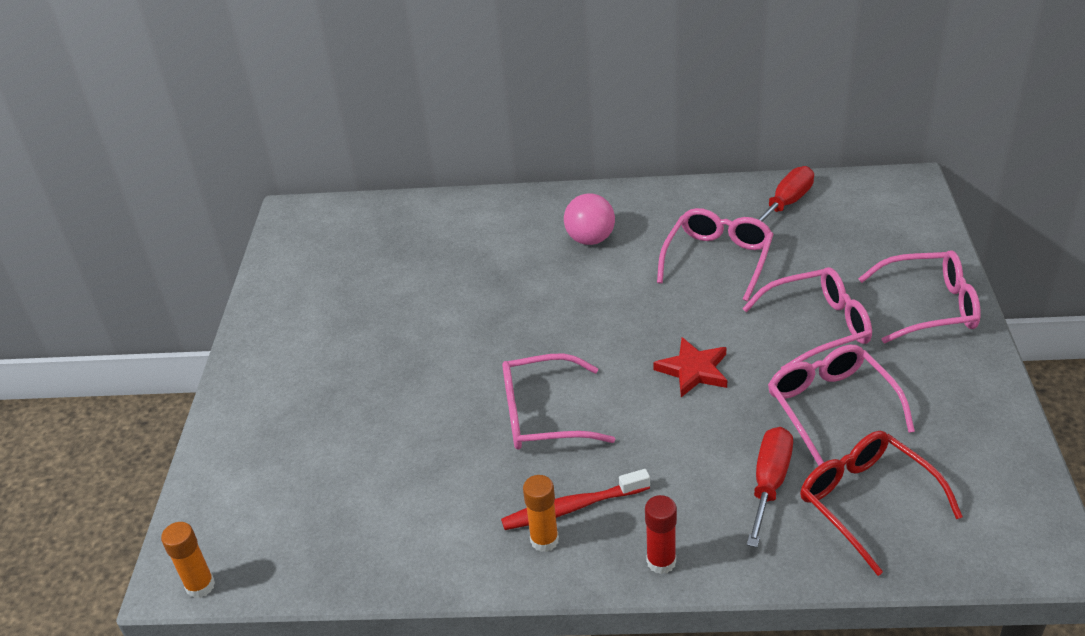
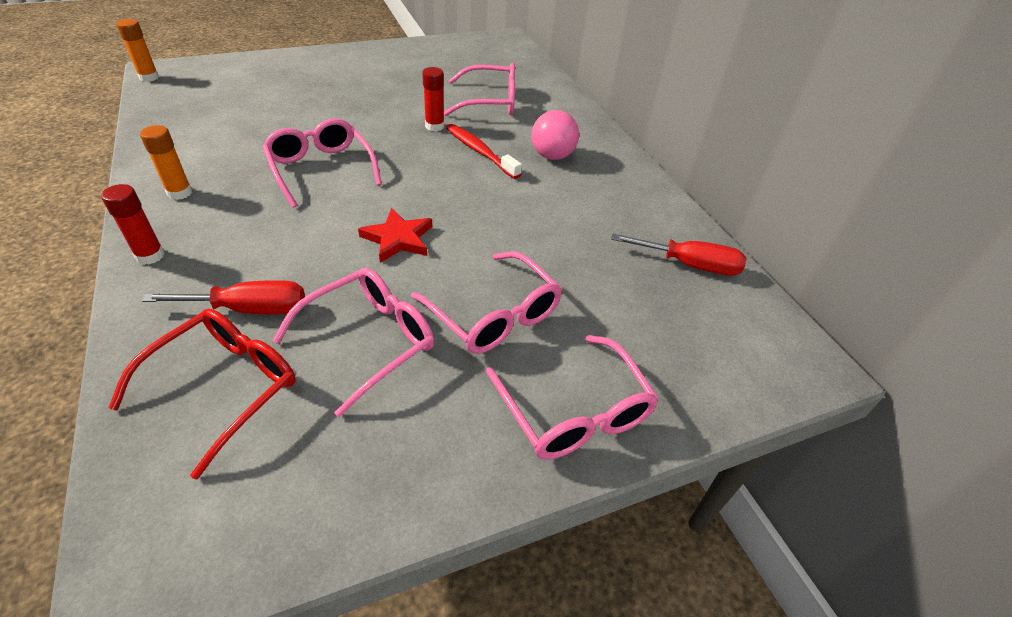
camera: 60 degrees right, 5 degrees up
red toothbrush [501,469,650,530] -> red toothbrush moved to [446,124,522,179]
pink glasses [657,208,774,302] -> pink glasses moved to [444,63,515,116]
none -> red glue stick [422,67,444,131]

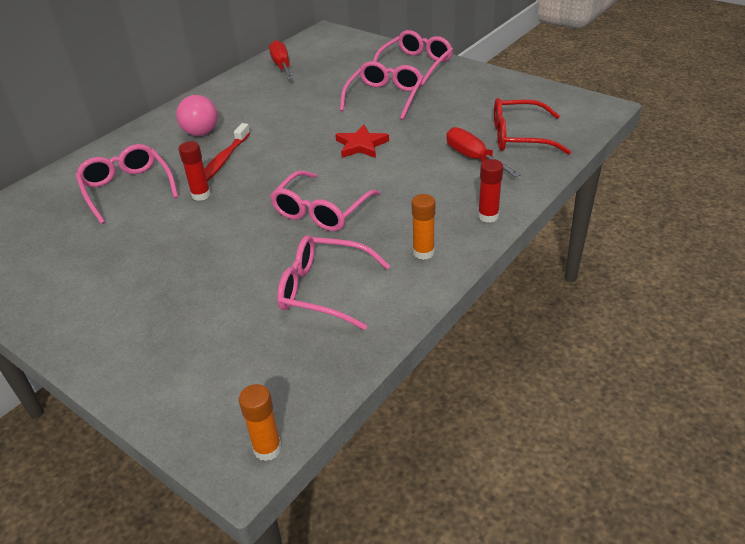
camera: 115 degrees left, 5 degrees down
pink glasses [272,268,434,417] -> pink glasses moved to [277,235,390,330]

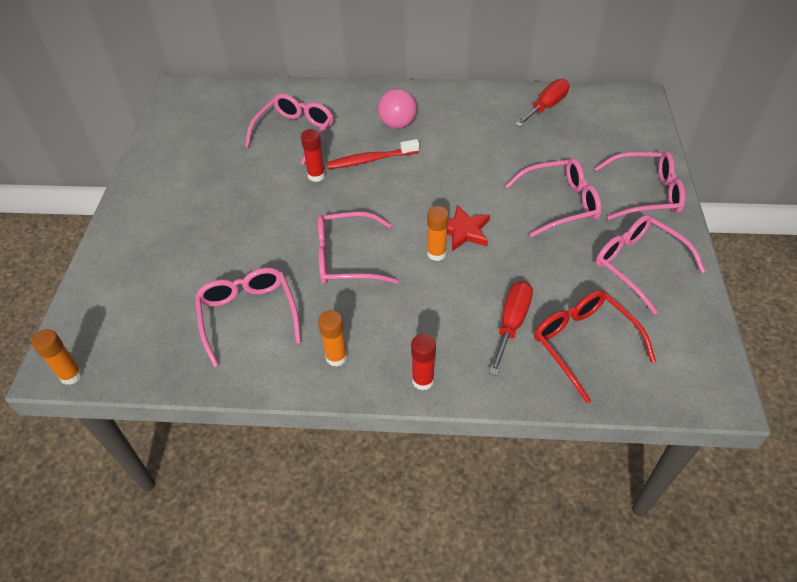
camera: 55 degrees right, 10 degrees up
none -> orange glue stick [427,206,449,261]
none -> pink glasses [596,215,706,314]

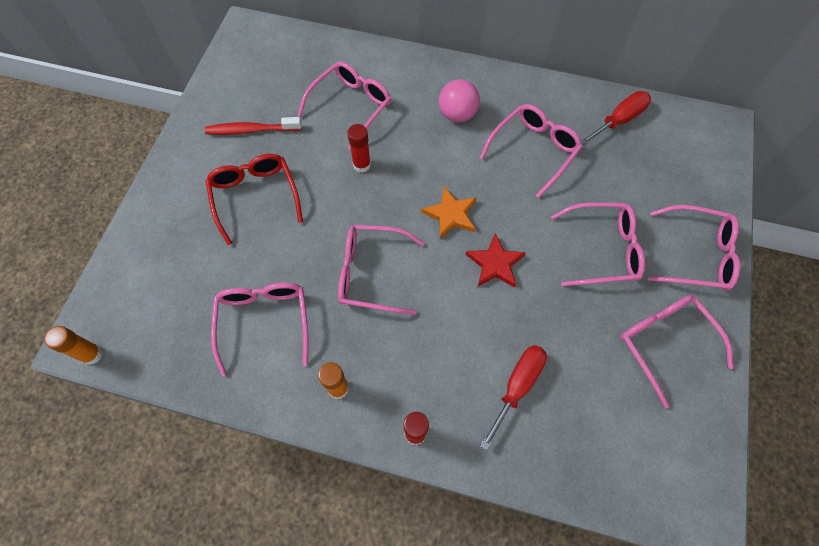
camera: 10 degrees right, 15 degrees up
red toothbrush [326,139,419,169] -> red toothbrush moved to [205,117,302,135]
orange glue stick [427,206,449,261] -> none
red glasses [534,290,656,403] -> red glasses moved to [205,154,303,245]
none -> orange star [421,186,477,239]
none -> pink glasses [480,104,583,198]

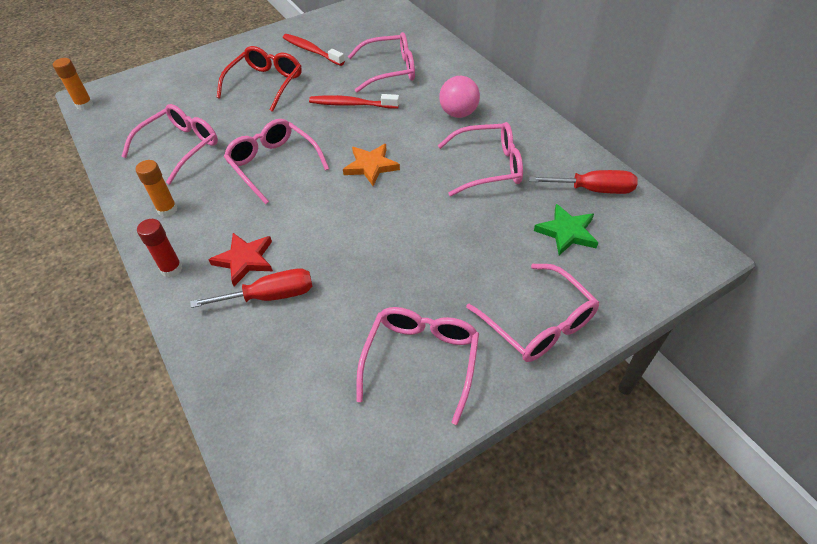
camera: 45 degrees right, 15 degrees down
red glue stick [347,124,371,173] -> red toothbrush [309,94,399,109]
red star [466,233,526,288] -> red star moved to [208,233,273,286]
pink glasses [551,202,645,286] -> none
none -> green star [534,204,598,255]

